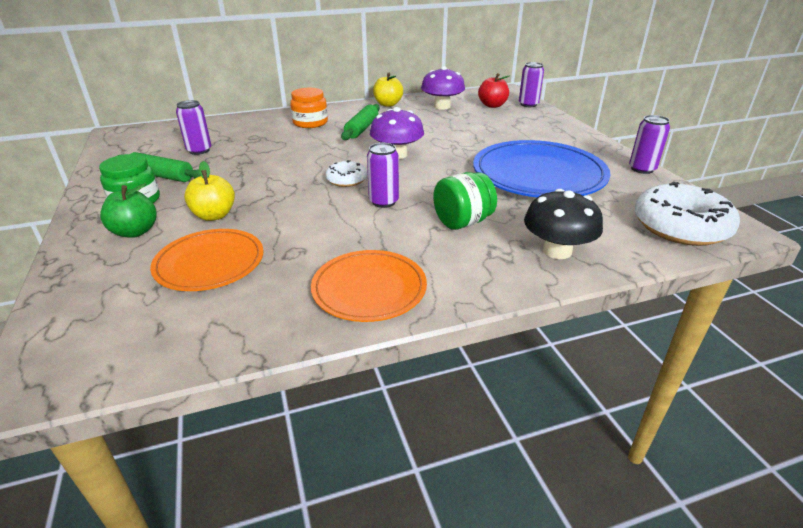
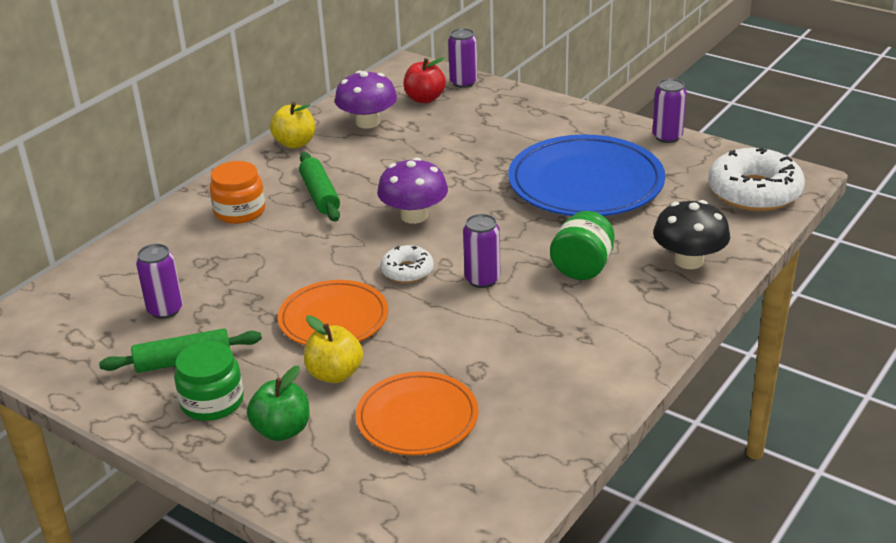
camera: 35 degrees left, 0 degrees up
orange plate [311,250,427,322] -> orange plate moved to [278,280,388,345]

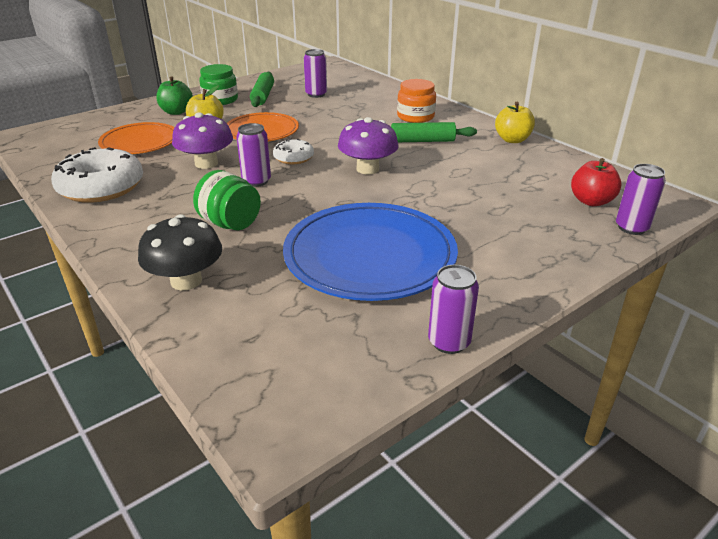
camera: 105 degrees right, 0 degrees up
purple mushroom [335,71,397,128] -> purple mushroom moved to [172,112,233,169]
white donut [708,148,805,211] -> white donut moved to [51,147,143,203]

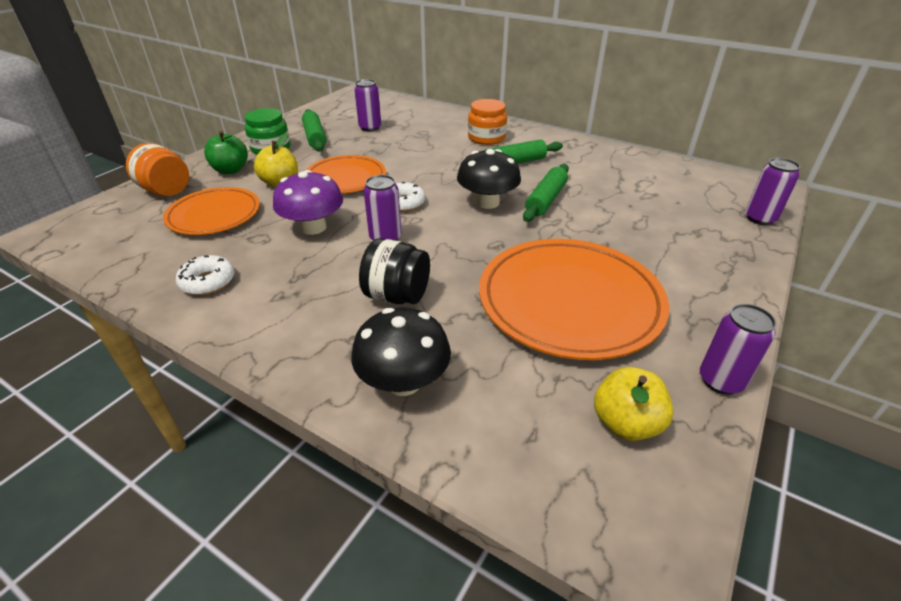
camera: 20 degrees left, 5 degrees up
white donut [51,147,143,203] -> white donut [176,255,234,295], size x0.53
green jar [193,170,261,230] -> black jar [359,238,430,304]
blue plate [283,203,458,301] -> orange plate [479,239,669,360]
purple mushroom [338,117,399,174] -> black mushroom [457,149,521,209]
yellow apple [495,102,535,143] -> yellow apple moved to [594,367,674,441]
red apple [571,158,621,206] -> none
none -> orange jar [126,143,189,196]
none -> green rolling pin [523,164,569,222]

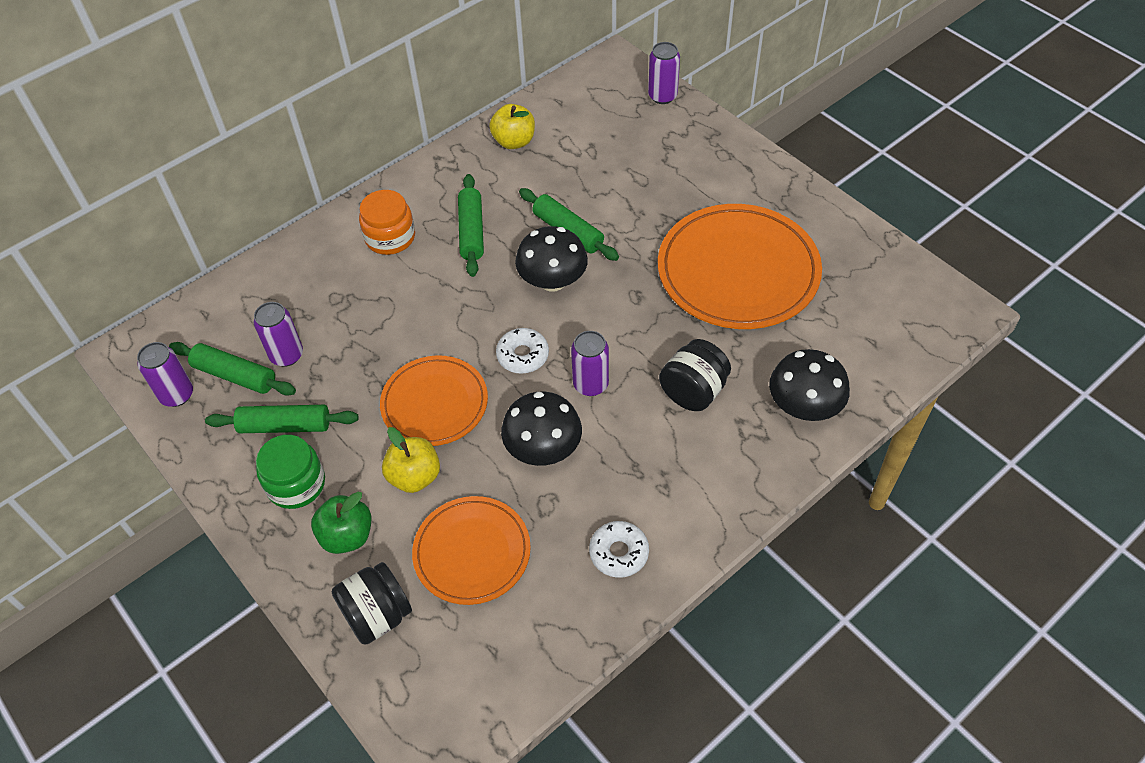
camera: 70 degrees left, 15 degrees up
orange jar [126,143,189,196] -> black jar [332,562,412,645]
purple mushroom [273,170,343,235] -> black mushroom [501,392,582,466]
yellow apple [594,367,674,441] -> yellow apple moved to [489,104,535,149]
purple can [700,304,776,395] -> purple can moved to [137,342,193,407]
none -> green rolling pin [169,342,296,396]

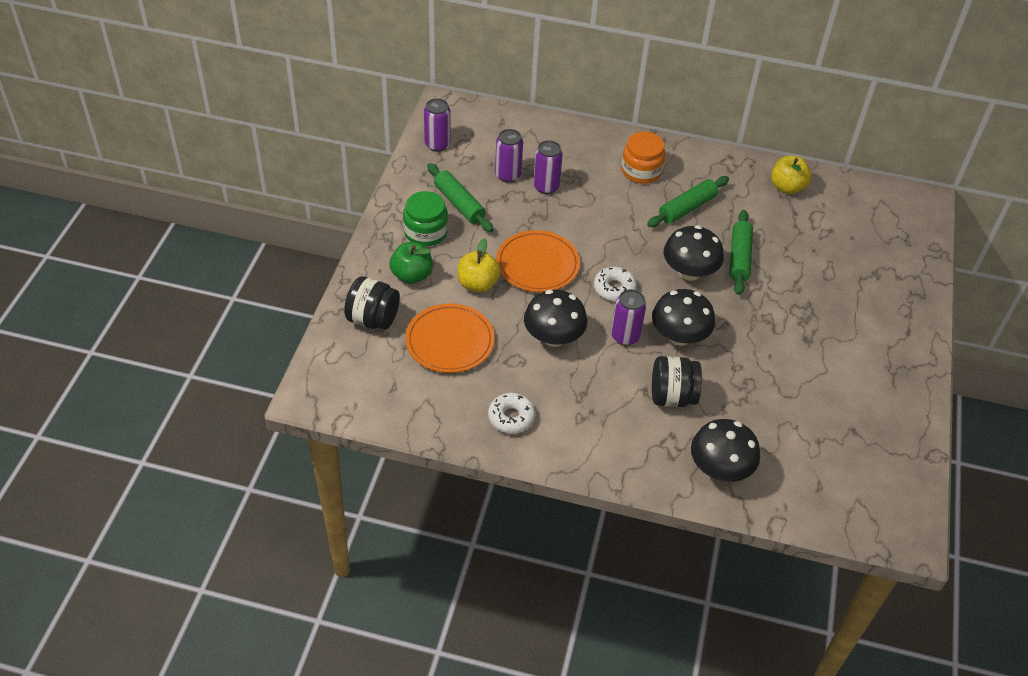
camera: 50 degrees right, 5 degrees down
green rolling pin [169,342,296,396] -> none
purple can [648,42,680,104] -> purple can moved to [533,140,563,194]
orange plate [658,204,822,329] -> none
none -> black mushroom [652,289,715,346]

